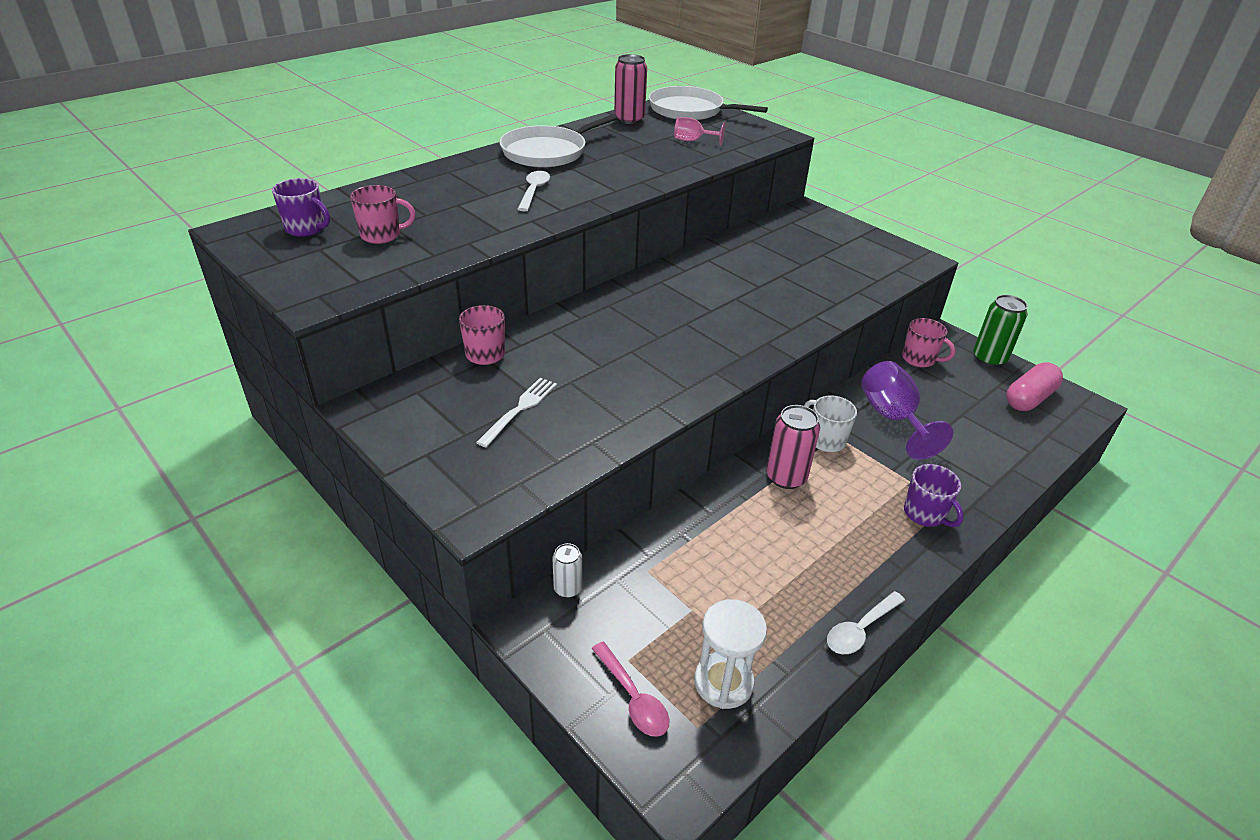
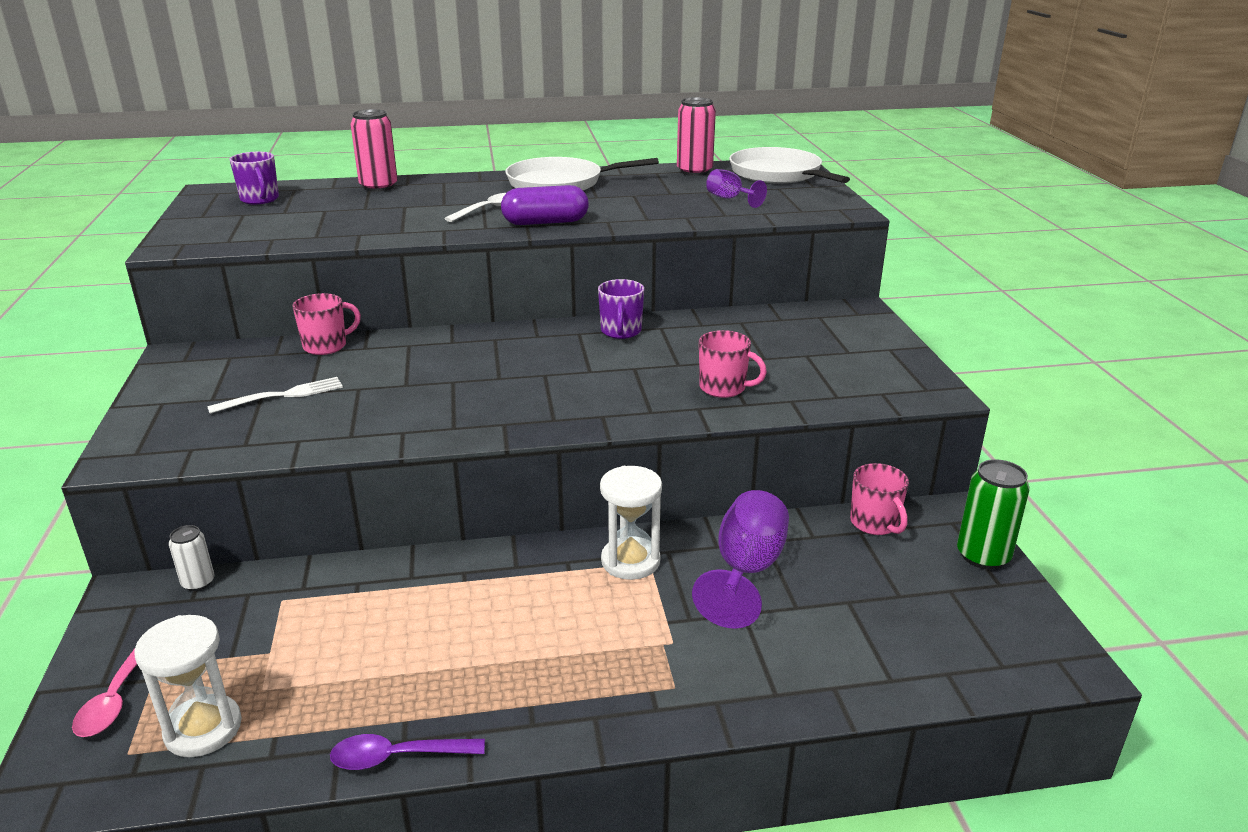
camera: 35 degrees right, 10 degrees down
pink mug [350,185,416,244] -> pink mug moved to [699,330,767,398]
pink goblet [674,117,725,146] -> purple goblet [706,169,767,208]
pink can [766,405,820,489] -> pink can moved to [351,109,398,192]
white mug [804,395,857,452] -> white hourglass [600,466,662,580]
white spoon [827,591,905,654] -> purple spoon [330,734,485,770]
purple mug [904,464,964,527] -> purple mug moved to [598,279,644,339]
pink capsule [1006,362,1063,411] -> none
none -> purple capsule [501,185,589,225]

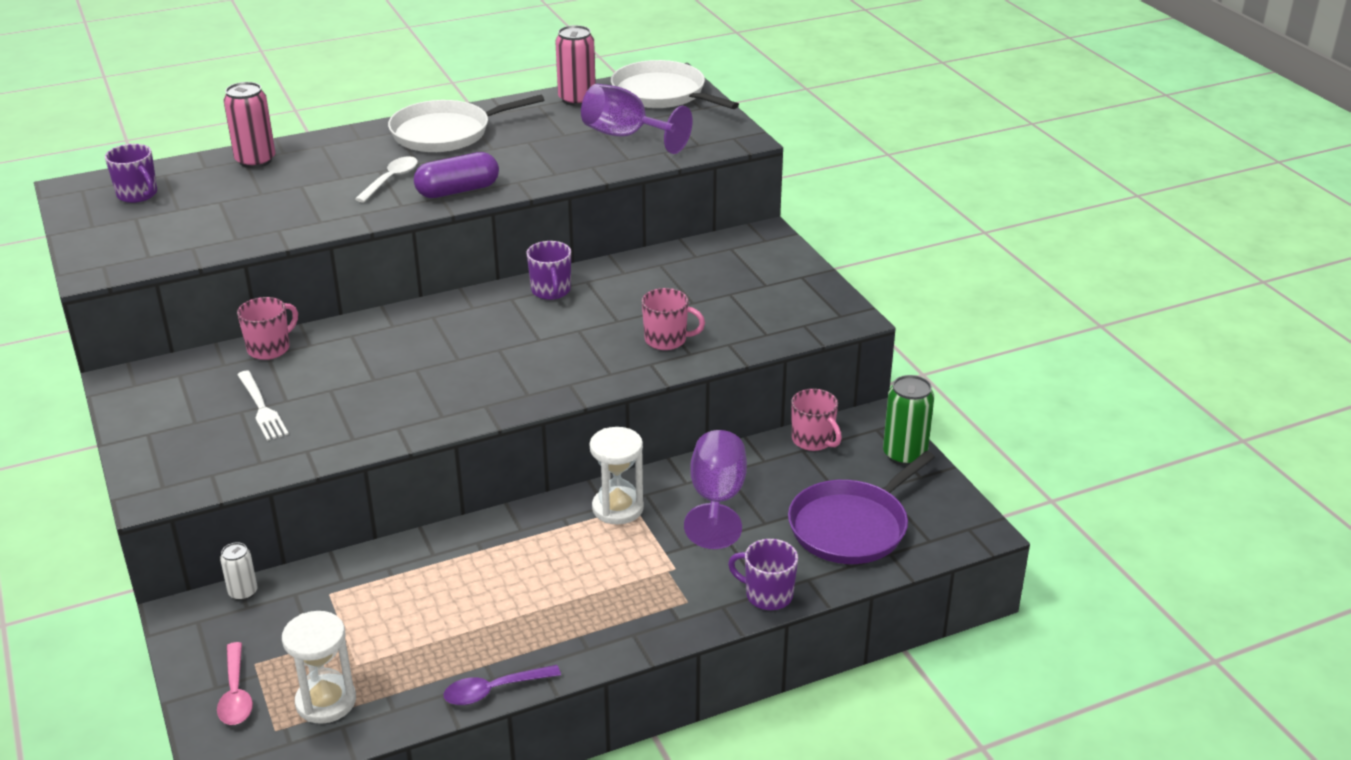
camera: 15 degrees left, 5 degrees up
white fork [207,377,343,414] -> white fork turned 105 degrees clockwise [237,371,288,441]
purple goblet [706,169,767,208] -> purple goblet [581,84,692,154], size x1.78
none -> purple mug [728,539,798,610]
none -> purple pan [788,451,935,564]

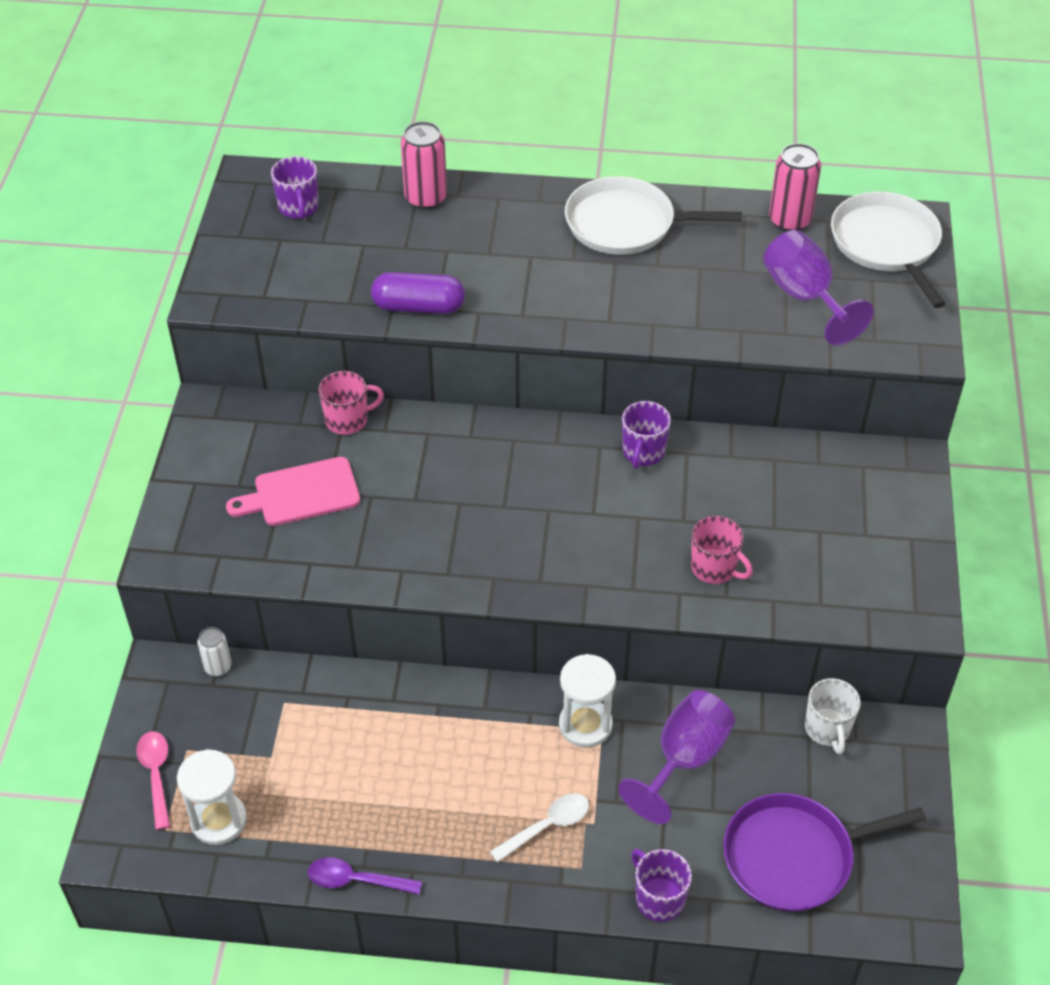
camera: 30 degrees right, 15 degrees up
pink spoon [217,642,253,725] -> pink spoon turned 150 degrees clockwise [136,731,170,830]
white fork [237,371,288,441] -> pink cutting board [226,457,360,526]
white spoon [355,156,418,202] -> white spoon moved to [490,793,589,863]
purple capsule [414,152,499,198] -> purple capsule moved to [371,272,465,314]
pink mug [791,389,842,451] -> white mug [805,678,861,754]
green can [883,375,934,466] -> none

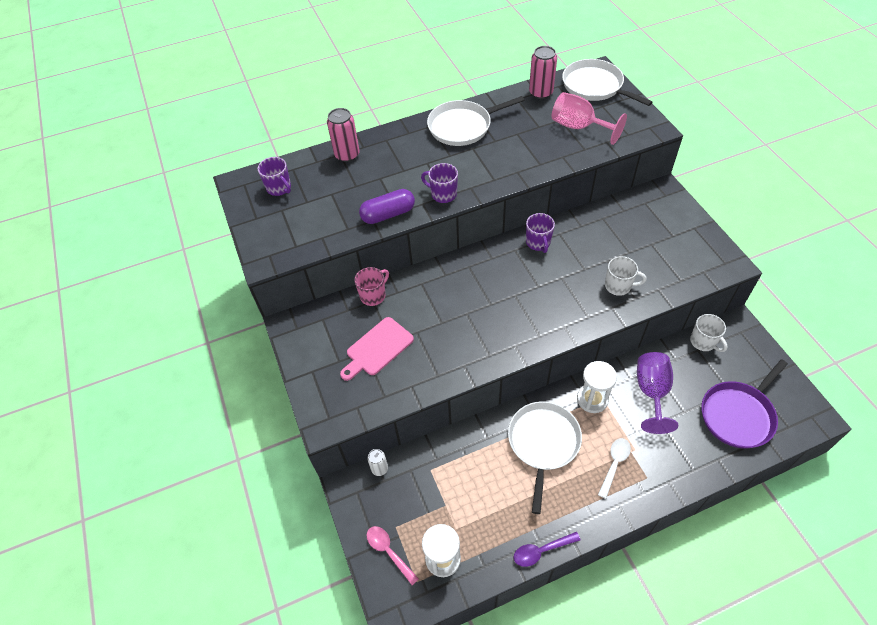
camera: 25 degrees left, 5 degrees up
purple mug [631,849,692,922] -> purple mug moved to [421,163,458,203]
pink mug [691,516,753,584] -> white mug [605,256,647,296]
purple goblet [763,230,874,345] -> pink goblet [552,92,627,145]
none -> white pan [508,401,582,514]

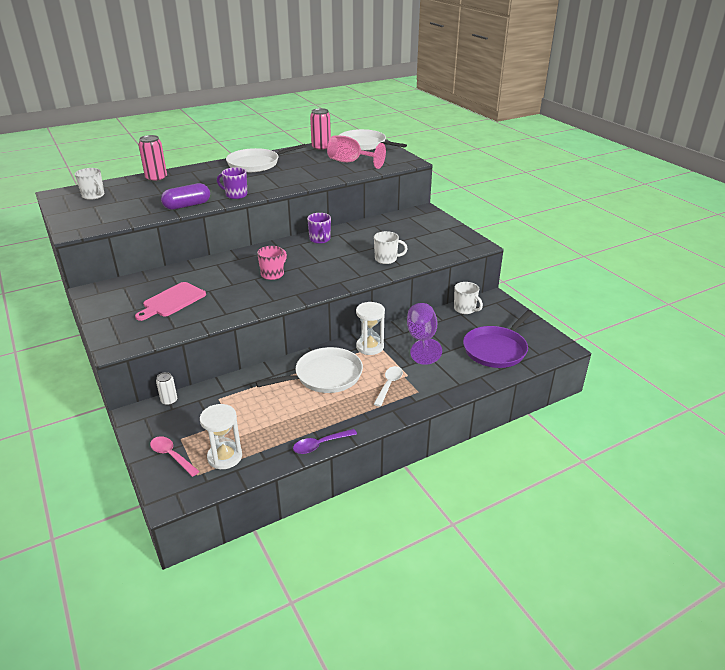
camera: 10 degrees left, 20 degrees down
purple mug [258,157,291,196] -> white mug [75,168,104,200]
pink mug [354,267,389,306] -> pink mug moved to [257,246,287,280]
white pan [508,401,582,514] -> white pan turned 60 degrees clockwise [256,347,363,393]

